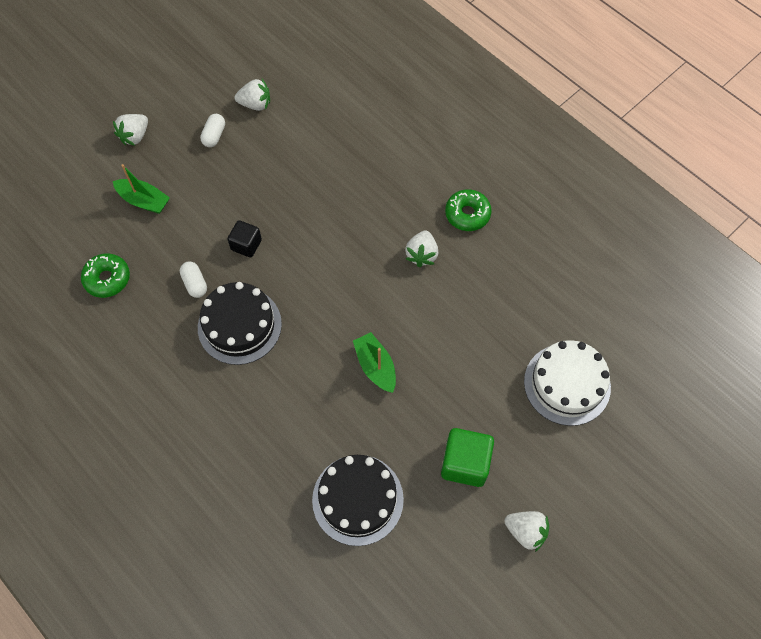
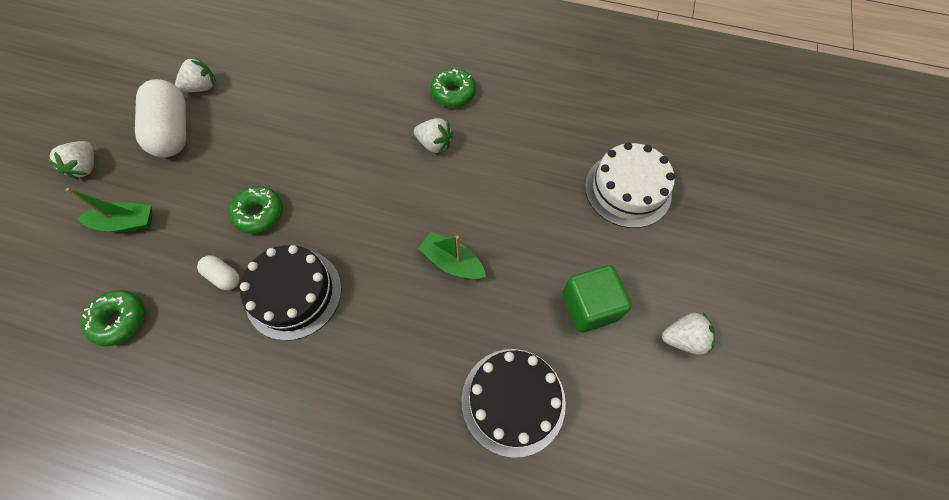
camera: 30 degrees left, 0 degrees up
white capsule [200,114,225,147] -> white capsule [135,79,186,158], size x2.12
black cube [228,220,262,258] -> green donut [229,186,283,234]
white strawberry [405,231,438,267] -> white strawberry turned 45 degrees counterclockwise [414,118,453,154]

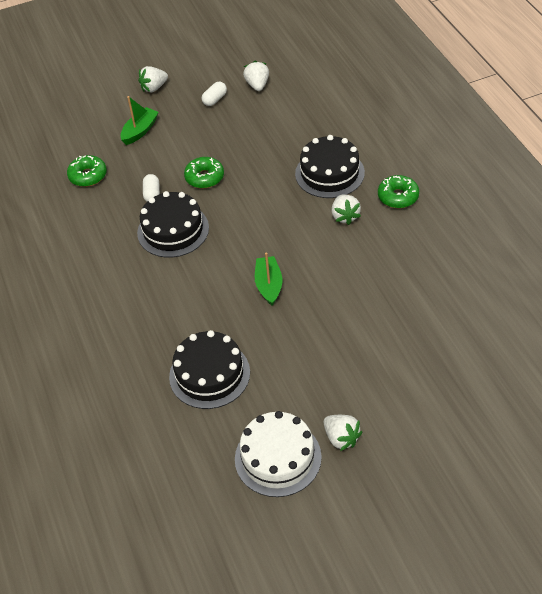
camera: 55 degrees right, 15 degrees down
green boat [66,188,153,232] -> green boat turned 105 degrees counterclockwise [120,96,159,145]
white capsule [135,79,186,158] -> white capsule [202,82,227,106], size x0.47
white strawberry [175,57,216,92] -> white strawberry turned 120 degrees counterclockwise [243,61,269,91]
green cube [562,265,632,332] -> none
white cake [585,142,675,228] -> white cake moved to [235,411,322,497]
none -> black cake [295,135,365,198]

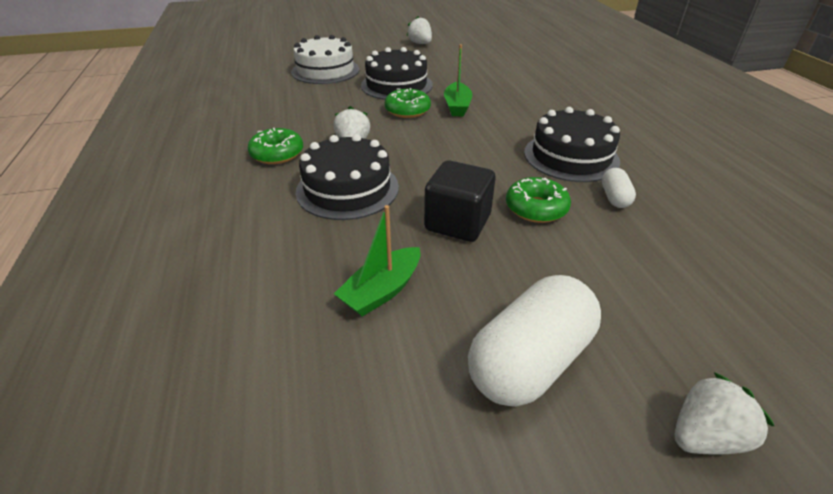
camera: 175 degrees left, 10 degrees down
green donut [67,155,107,187] -> green donut moved to [385,88,431,118]
green boat [120,96,159,145] -> green boat moved to [334,205,420,317]
black cake [169,330,250,409] -> black cake moved to [361,47,433,100]
white capsule [202,82,227,106] -> white capsule [468,275,601,407], size x2.12
white cake [235,411,322,497] -> white cake moved to [291,35,360,84]
white strawberry [243,61,269,91] -> none
none -> black cube [424,160,495,242]

